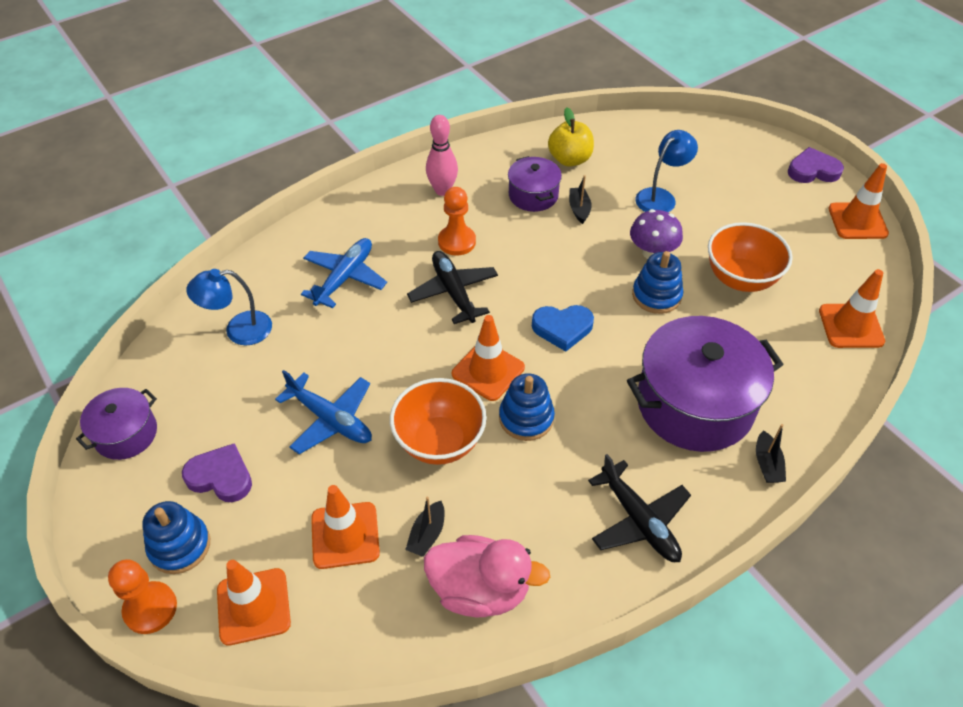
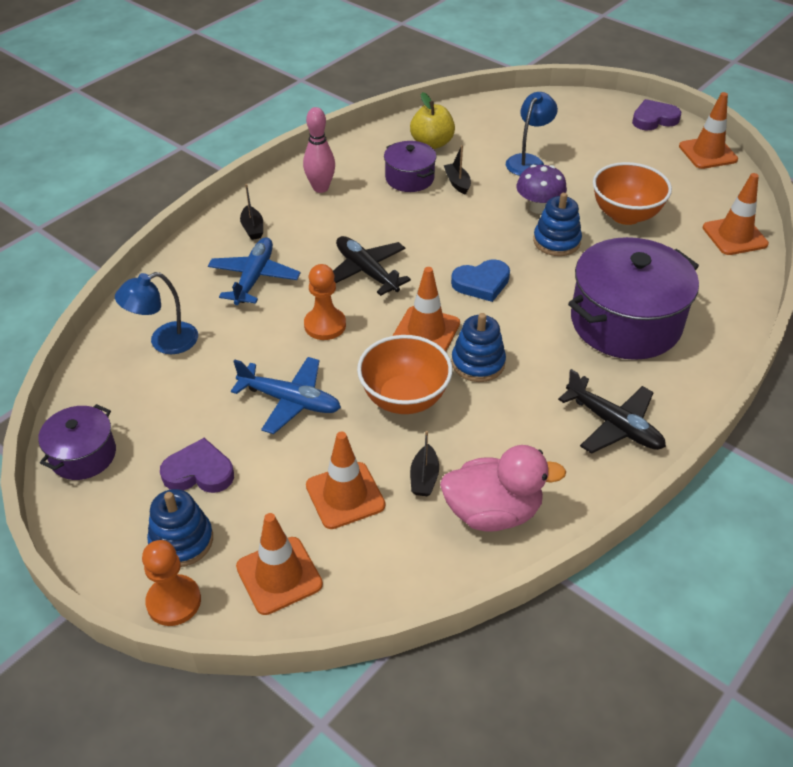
camera: 15 degrees left, 5 degrees down
orange pawn [438,187,476,256] -> orange pawn moved to [304,264,346,340]
black boat [756,424,786,483] -> black boat moved to [240,184,263,240]

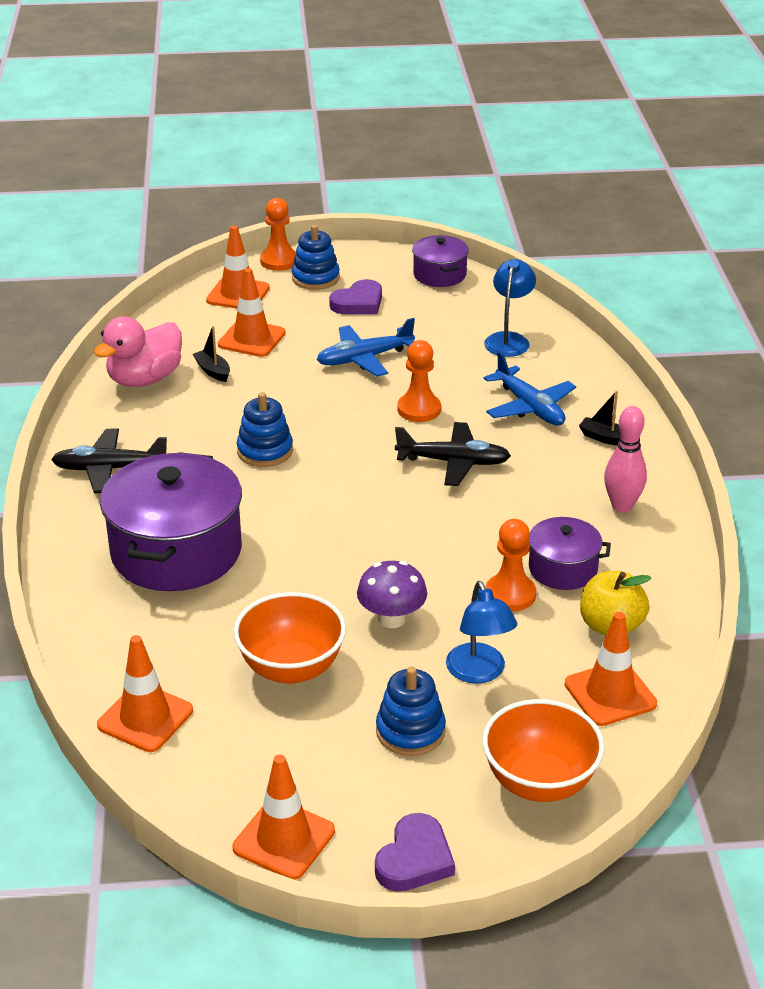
camera: 135 degrees right, 10 degrees down
orange bowl [357,335,453,414] -> orange bowl moved to [482,699,605,802]
orange traffic cone [393,267,460,352] -> orange traffic cone moved to [565,612,657,726]
black boat [444,145,471,195] -> orange pawn [485,519,536,611]
blue heart [451,259,510,302] -> none
blue stacking toy [533,192,582,256] -> blue stacking toy moved to [376,666,446,756]

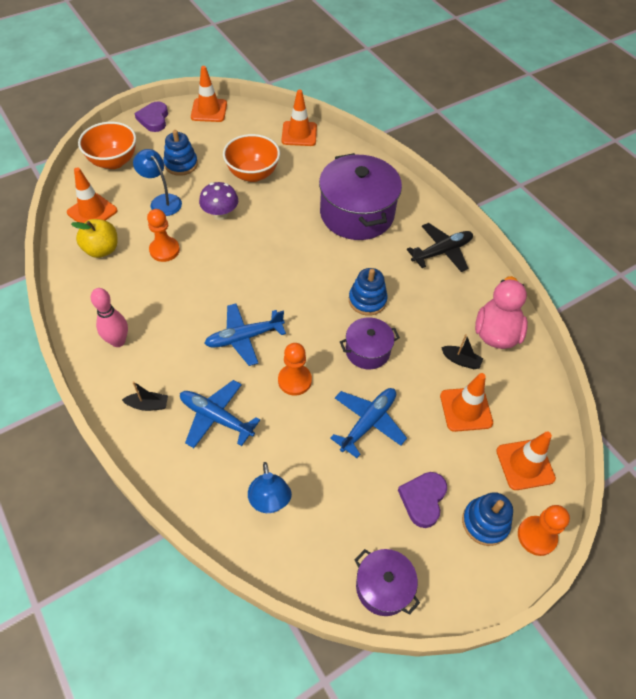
camera: 150 degrees right, 20 degrees up
black plane [395,422,511,486] -> blue plane [204,303,286,366]
purple pot [529,517,611,590] -> purple pot moved to [340,317,400,369]

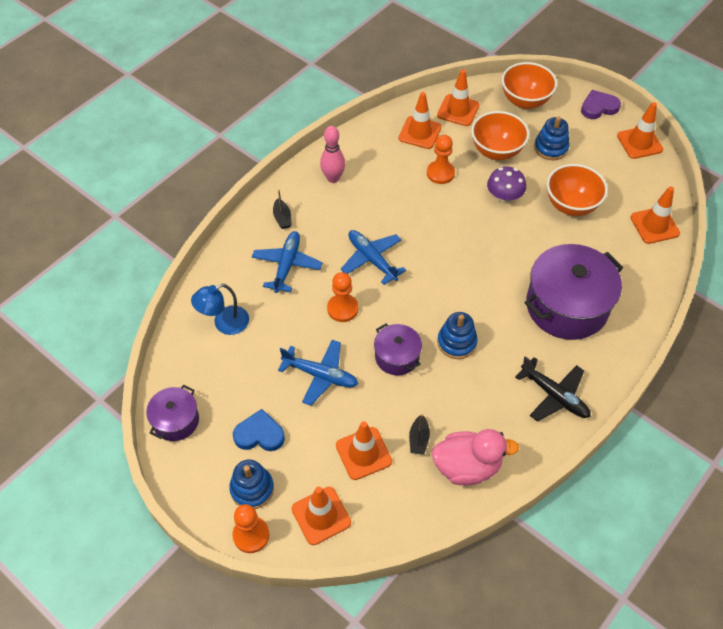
camera: 75 degrees right, 0 degrees up
yellow apple [71,219,117,258] -> orange traffic cone [398,92,442,149]
blue lamp [133,149,182,216] -> orange bowl [471,111,529,160]
purple heart [398,472,447,528] -> blue heart [233,409,285,451]

